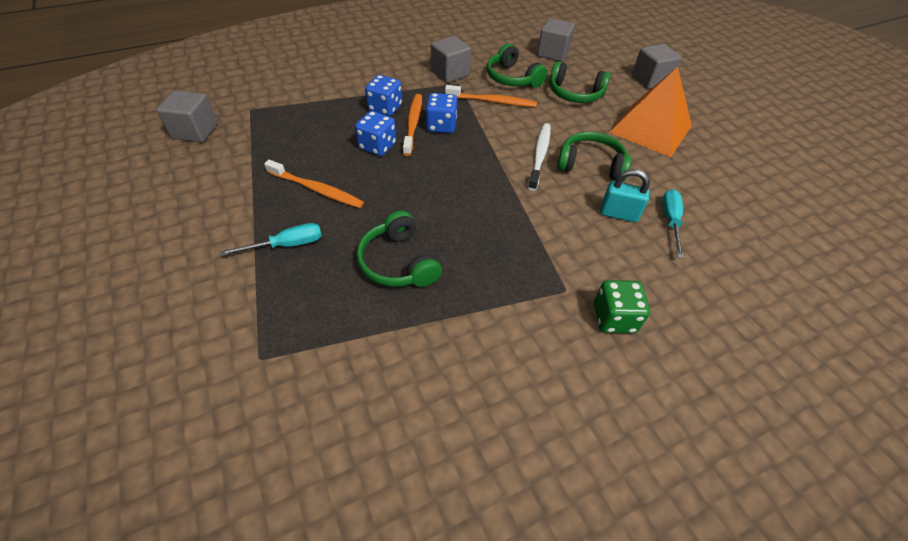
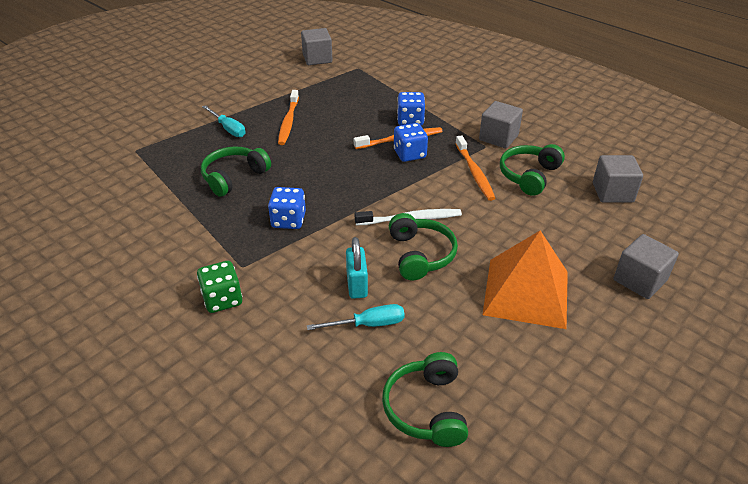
camera: 70 degrees right, 10 degrees down
blue dice [355,111,396,156] -> blue dice moved to [268,187,306,229]
green headphones [550,61,611,103] -> green headphones moved to [382,352,468,447]

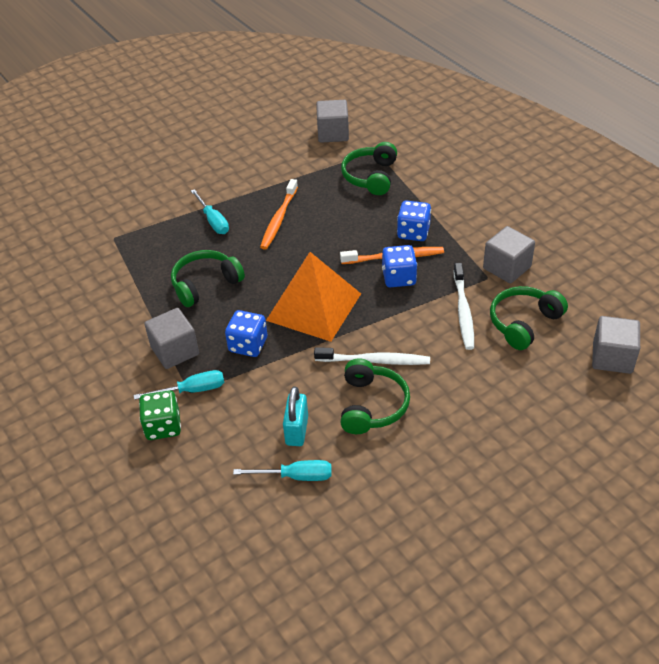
camera: 15 degrees right, 5 degrees up
green headphones [382,352,468,447] -> green headphones moved to [341,142,397,195]
orange toothbrush [455,135,495,201] -> white toothbrush [454,263,474,350]
orange pyramid [482,230,568,329] -> orange pyramid moved to [266,252,361,342]
grey cube [614,234,679,299] -> grey cube moved to [144,308,199,369]
none -> turquoise screwdriver [134,370,224,400]

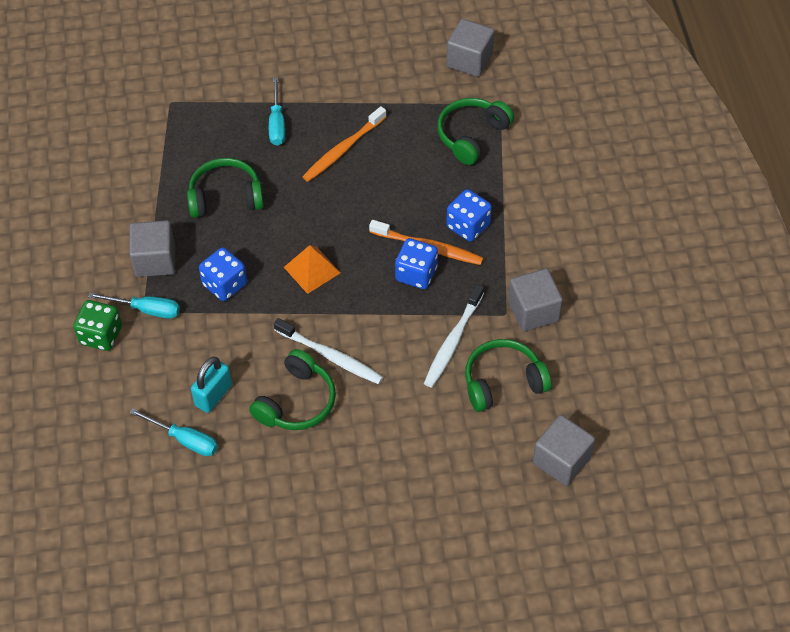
camera: 25 degrees right, 10 degrees up
orange pyramid [266,252,361,342] -> orange pyramid [284,245,340,294], size x0.52

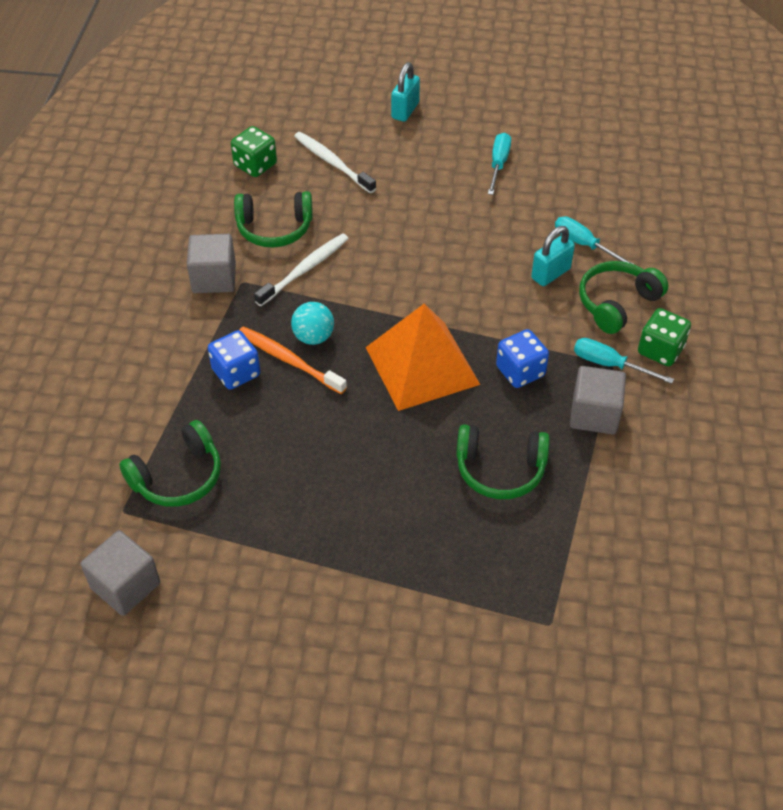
camera: 165 degrees left, 5 degrees down
green headphones [249,349,336,430] -> green headphones moved to [579,261,668,334]
turquoise screwdriver [269,77,285,146] -> turquoise screwdriver moved to [488,133,511,195]
white toothbrush [274,318,383,384] -> white toothbrush moved to [294,132,376,193]
orange pyramid [284,245,340,294] -> orange pyramid [365,303,481,411], size x1.92
orange toothbrush [302,106,386,182] -> none
blue dice [395,238,438,289] -> turquoise ball [291,302,334,345]
grey cube [533,415,595,486] -> green dice [231,126,277,177]
none -> turquoise padlock [391,62,420,122]

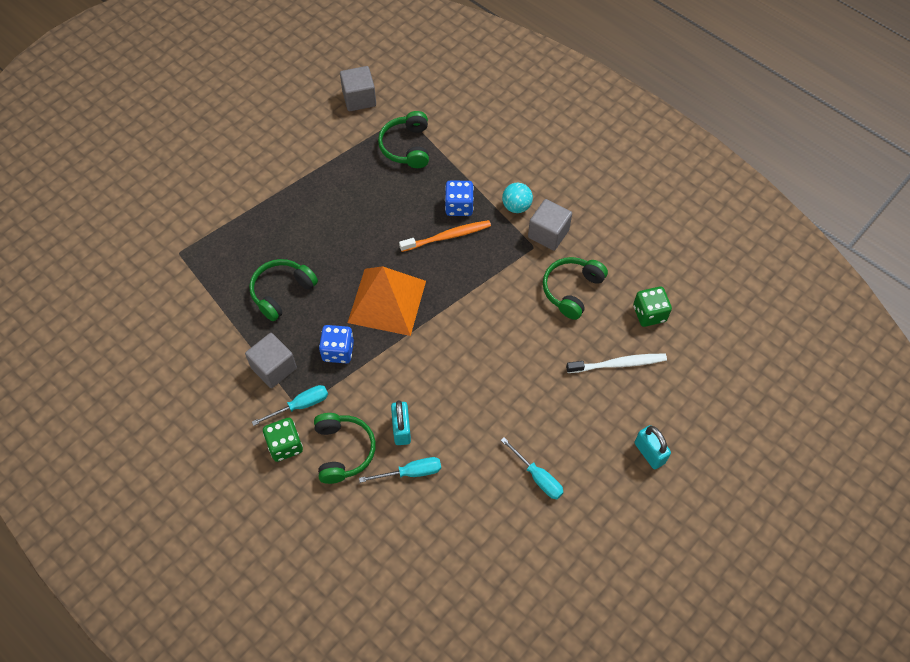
camera: 125 degrees right, 10 degrees up
white toothbrush [254,233,349,306] -> none
turquoise ball [291,302,334,345] -> turquoise ball moved to [502,183,533,213]

